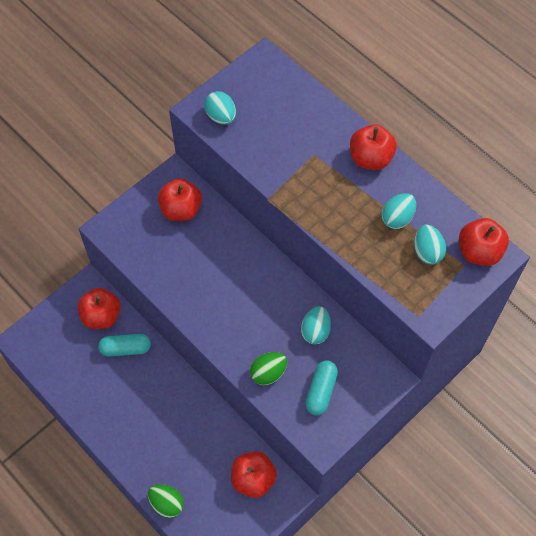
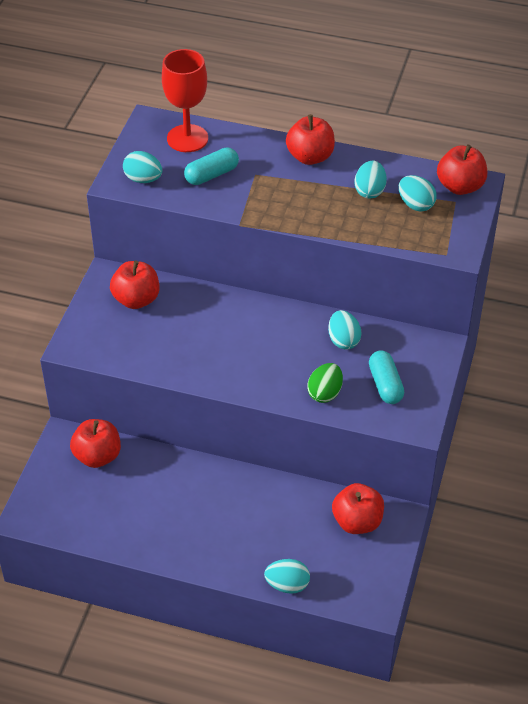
camera: 30 degrees left, 15 degrees down
turquoise capsule [98,334,151,357] -> turquoise capsule moved to [184,147,239,185]
green egg [148,484,184,518] -> turquoise egg [264,559,310,594]
none -> red goblet [162,49,208,152]

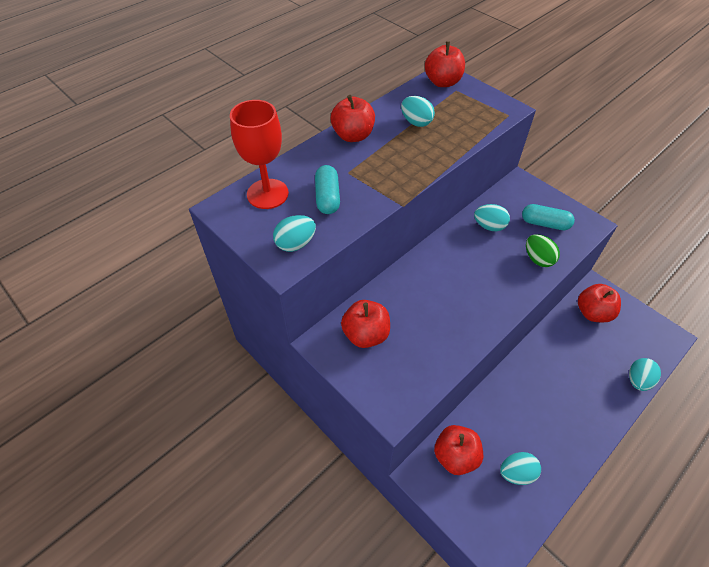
camera: 60 degrees left, 5 degrees up
turquoise egg [399,175,437,212] -> turquoise egg moved to [500,452,541,485]

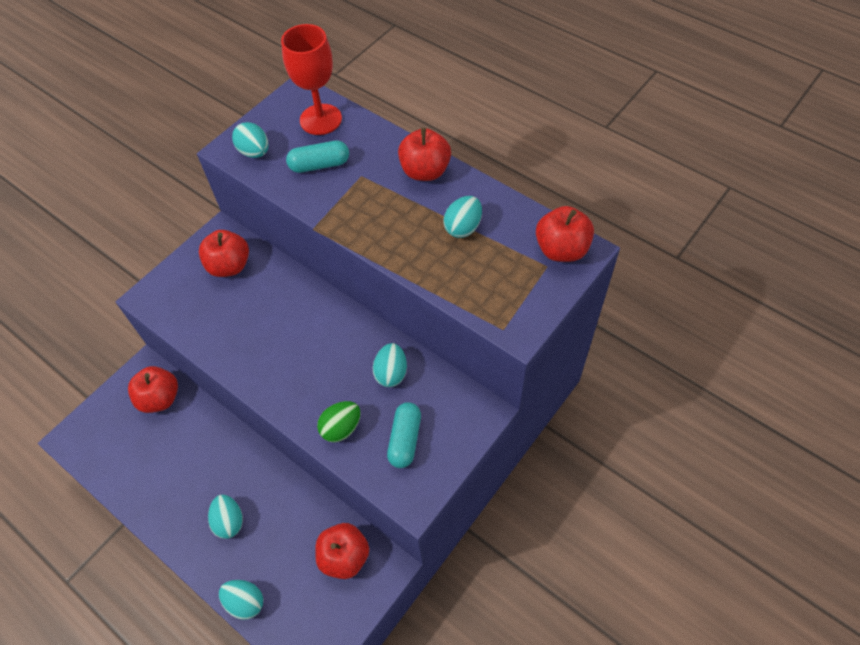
camera: 85 degrees right, 5 degrees up
turquoise egg [500,452,541,485] -> turquoise egg moved to [208,495,243,539]

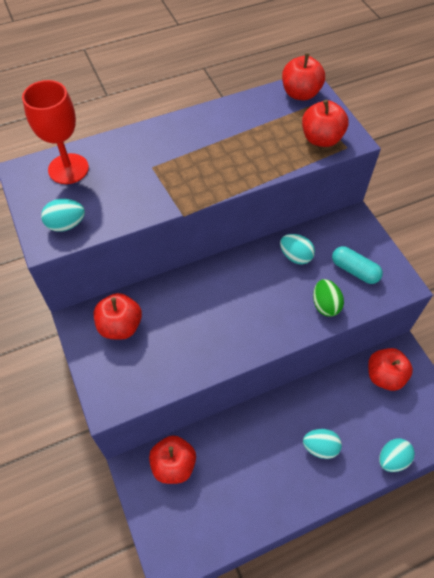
camera: 65 degrees left, 0 degrees up
turquoise capsule [286,141,349,173] -> none
red apple [398,128,451,181] -> red apple moved to [302,100,349,147]
turquoise egg [443,196,482,238] -> none

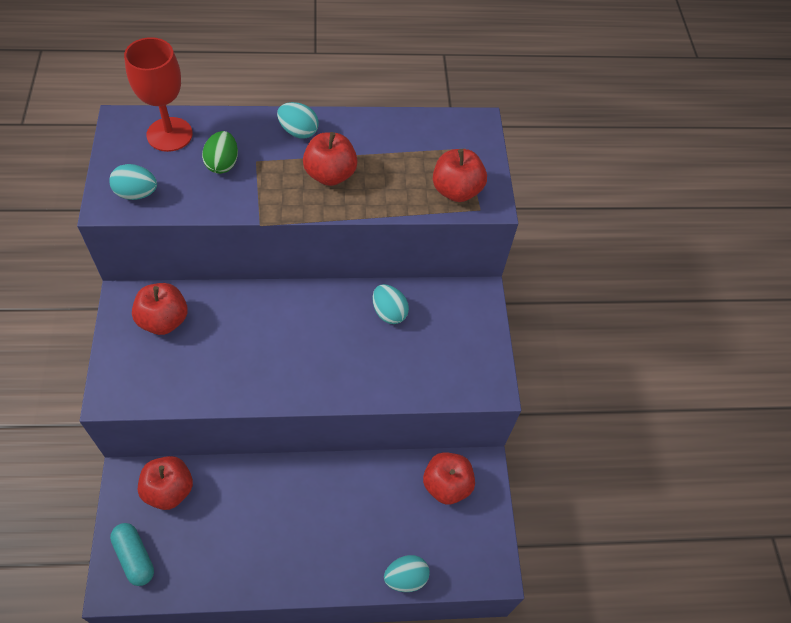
camera: 15 degrees right, 0 degrees up
red apple [282,53,325,101] -> red apple moved to [303,132,358,186]
turquoise egg [303,429,342,459] -> turquoise egg moved to [277,102,319,139]
green egg [313,279,344,317] -> green egg moved to [202,131,238,174]
turquoise capsule [332,246,383,284] -> turquoise capsule moved to [110,523,154,586]

